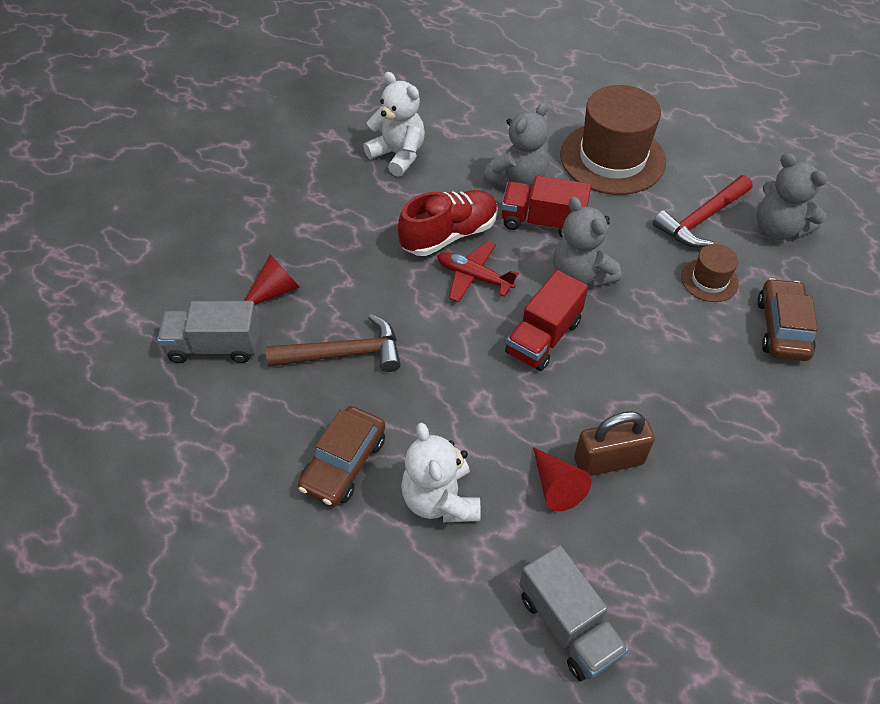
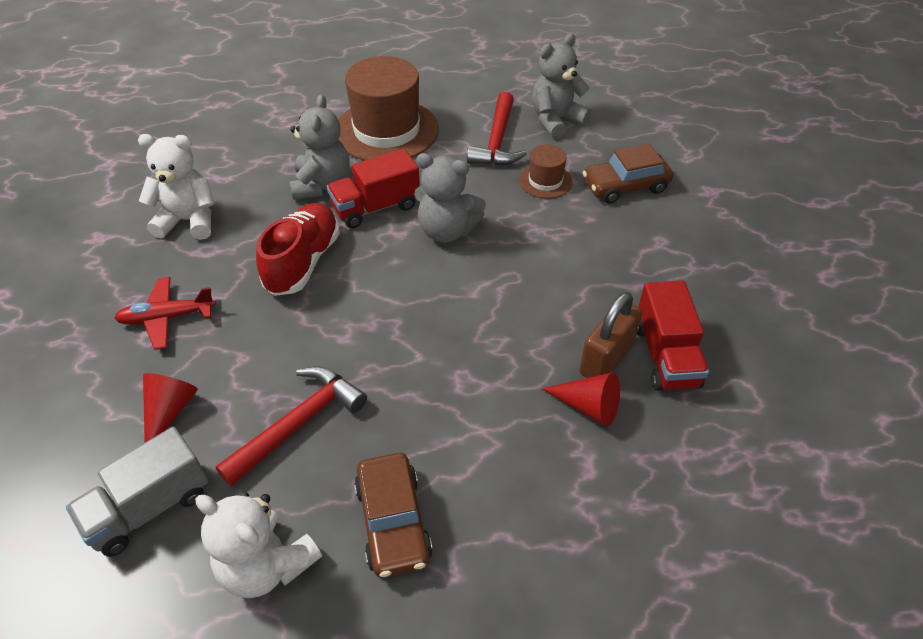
camera: 40 degrees left, 5 degrees down
brown hammer [266,314,401,372] -> red hammer [215,367,367,487]
white teddy bear [401,423,481,522] -> white teddy bear moved to [195,492,322,598]
red plane [437,241,519,302] -> red plane moved to [114,277,216,350]
red truck [505,270,588,371] -> red truck moved to [637,280,709,391]
grey truck [519,545,629,681] -> none
grey teddy bear [757,153,827,240] -> grey teddy bear turned 135 degrees clockwise [532,34,592,139]
brown car [757,278,818,361] -> brown car turned 75 degrees counterclockwise [582,144,674,204]

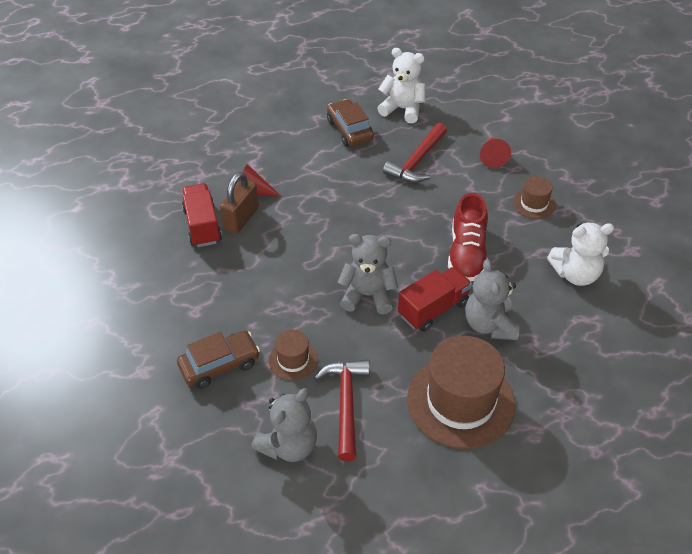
camera: 170 degrees right, 0 degrees up
grey truck [66,427,208,557] -> none
red plane [114,277,216,350] -> brown hat [513,176,556,219]

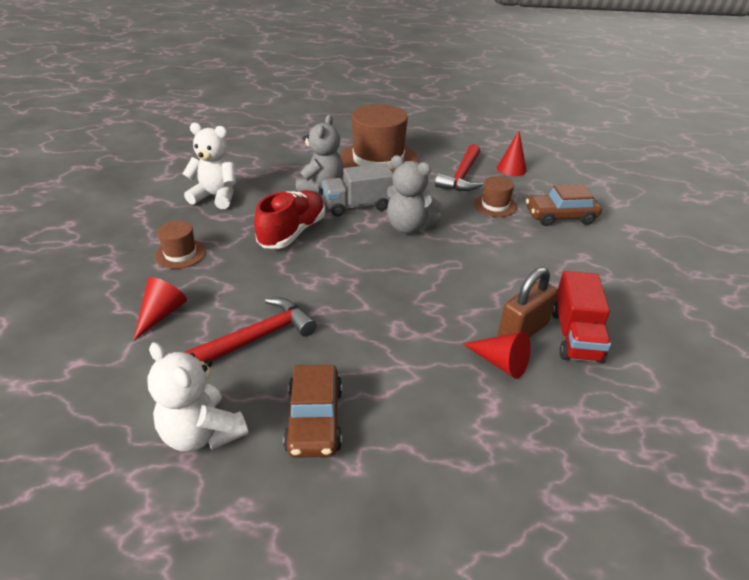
camera: 160 degrees left, 10 degrees down
grey teddy bear [251,388,317,462] -> red cone [497,131,527,176]
red truck [398,267,472,332] -> grey truck [322,163,393,216]

